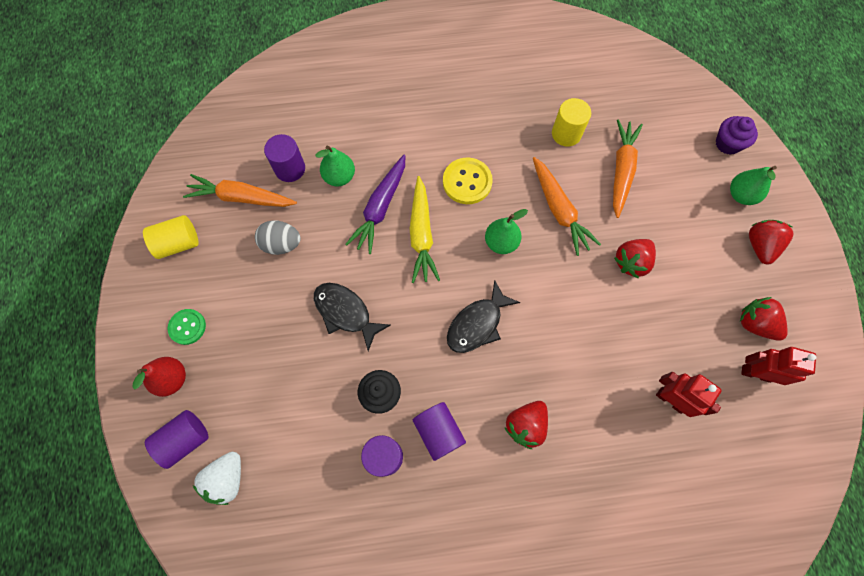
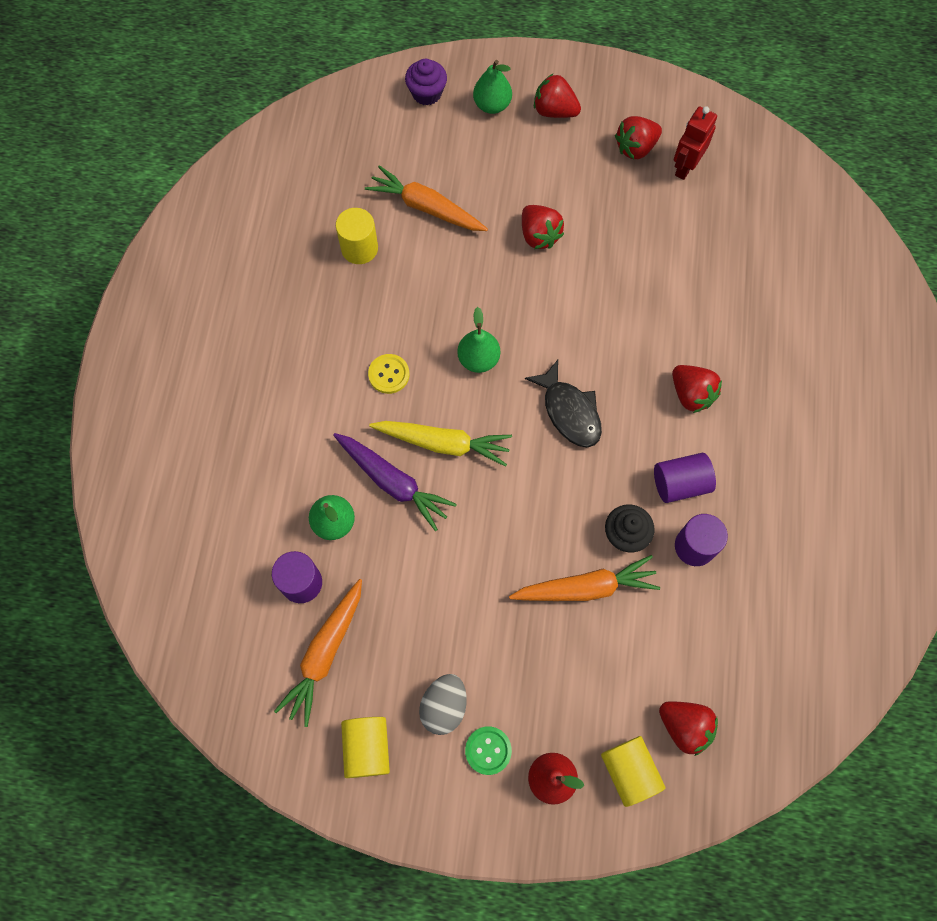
camera: 75 degrees left, 0 degrees up
purple cylinder [145,410,209,469] -> yellow cylinder [601,736,665,807]
white strawberry [193,452,241,505] -> red strawberry [659,701,718,756]
grey egg [255,220,301,255] -> grey egg moved to [419,674,467,735]
black fish [314,283,391,351] -> none
yellow button [443,157,493,204] -> yellow button [368,354,409,394], size x0.67
orange carrot [533,157,601,256] -> orange carrot moved to [509,555,660,601]
red robot [656,372,722,417] -> none

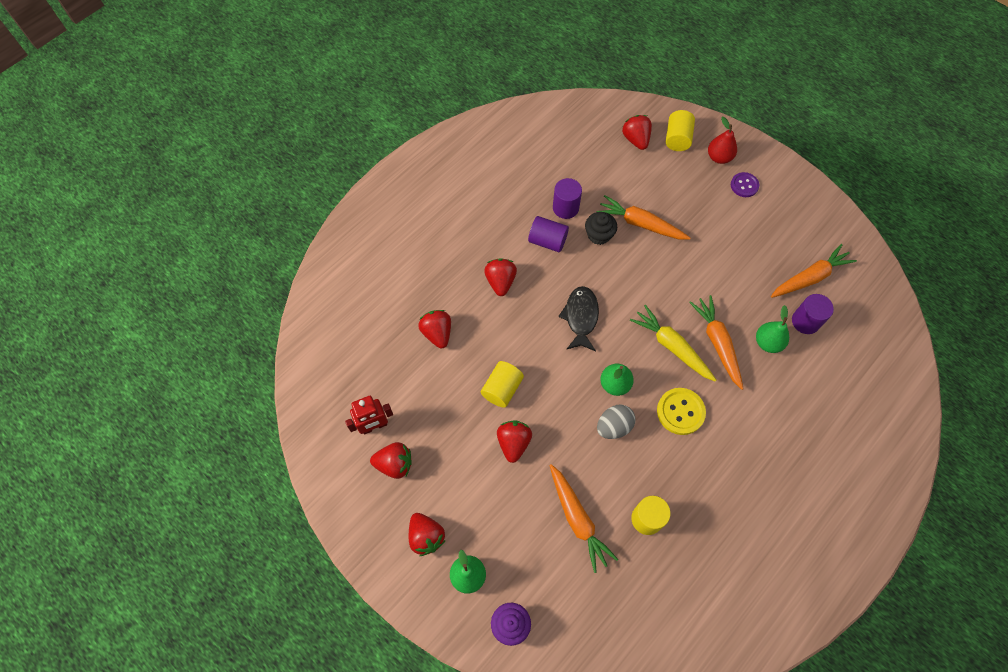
camera: 145 degrees left, 5 degrees down
purple carrot [333,433,457,531] -> orange carrot [689,295,744,390]
yellow cylinder [341,717,390,778] -> yellow cylinder moved to [481,361,524,408]
yellow button [368,354,409,394] -> yellow button [657,388,706,435], size x1.50
grey egg [419,674,467,735] -> grey egg moved to [597,405,636,439]
green button [465,726,512,775] -> purple button [731,172,759,197]
none -> red strawberry [418,310,451,349]

